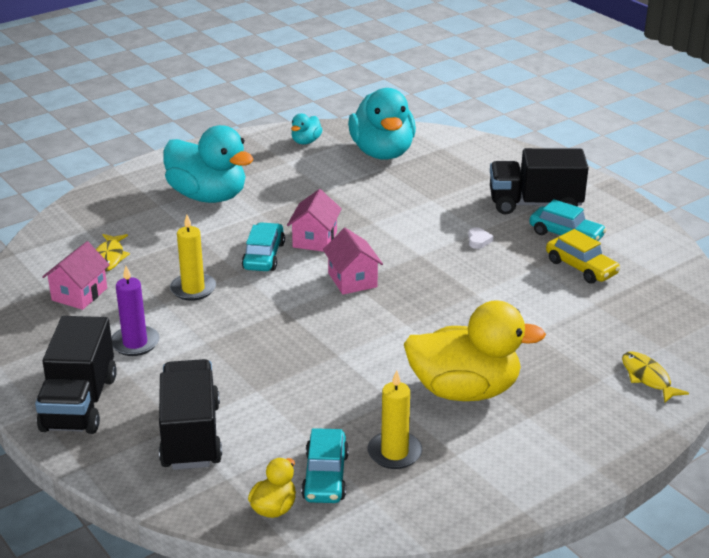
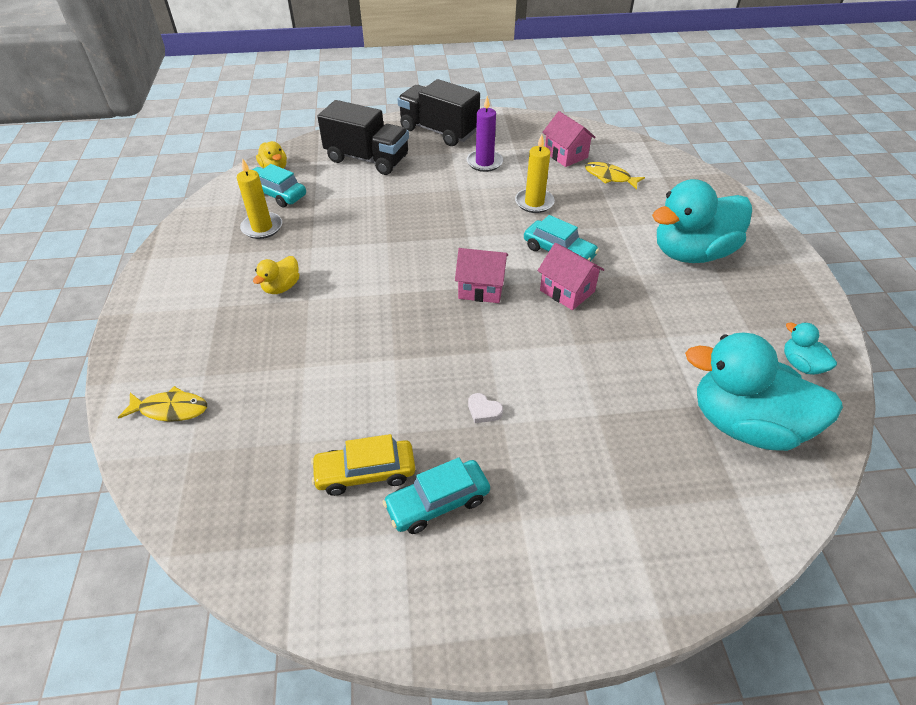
camera: 120 degrees right, 15 degrees up
yellow duck [404,300,546,401] -> yellow duck [253,256,299,294], size x0.44
black truck [490,148,588,215] -> none

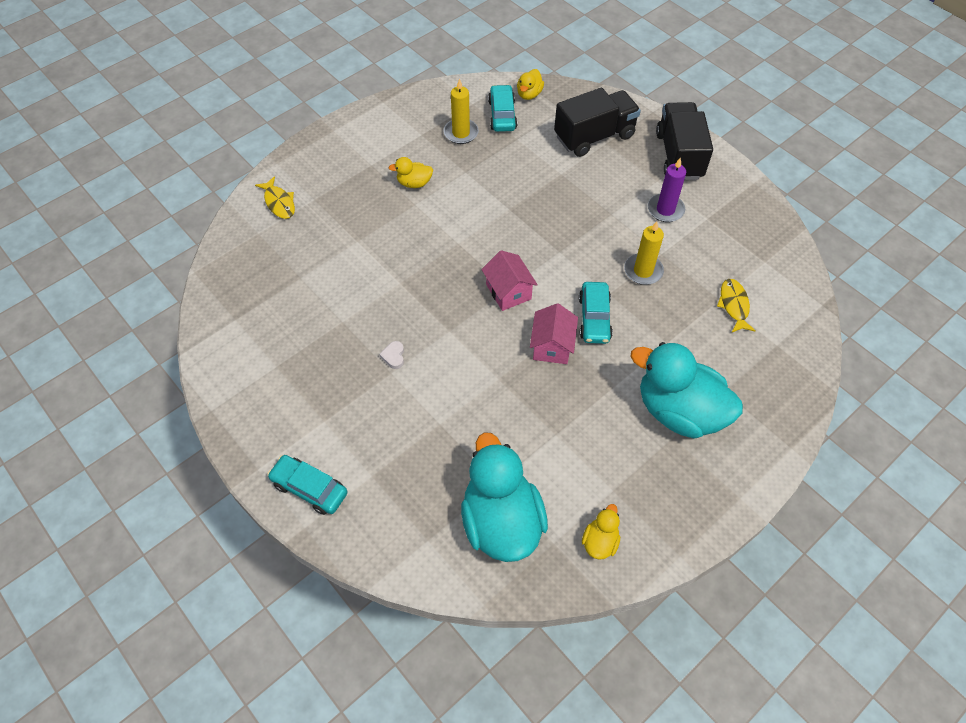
camera: 55 degrees right, 10 degrees up
yellow car [311,434,415,496] -> none
black truck [317,100,409,175] -> black truck turned 105 degrees counterclockwise [554,88,641,157]
turquoise car [383,457,490,534] -> turquoise car moved to [267,455,348,515]
pink house [542,111,596,167] -> none
turquoise duck [784,322,837,375] -> yellow duck [582,504,620,560]

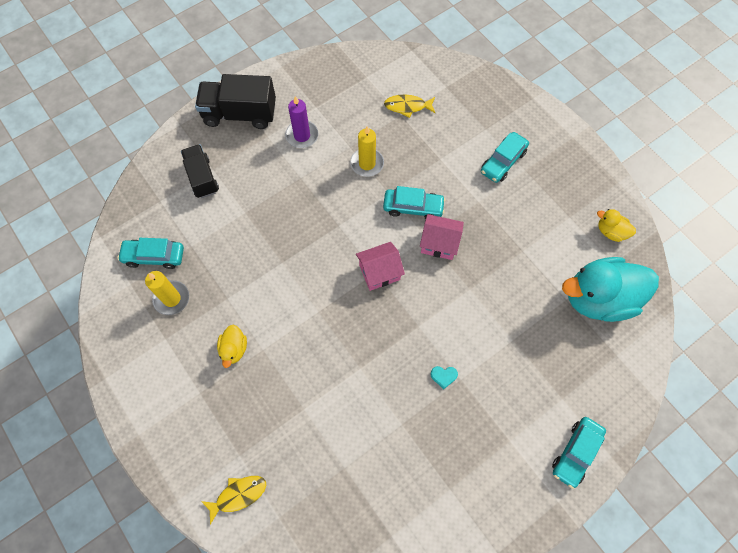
camera: 85 degrees left, 10 degrees up
white heart [379,341,404,369] -> turquoise heart [430,366,458,389]
yellow duck [517,69,544,100] -> none
black truck [554,88,641,157] -> black truck [181,144,219,198], size x0.66
turquoise duck [630,342,743,439] -> turquoise car [481,132,529,183]

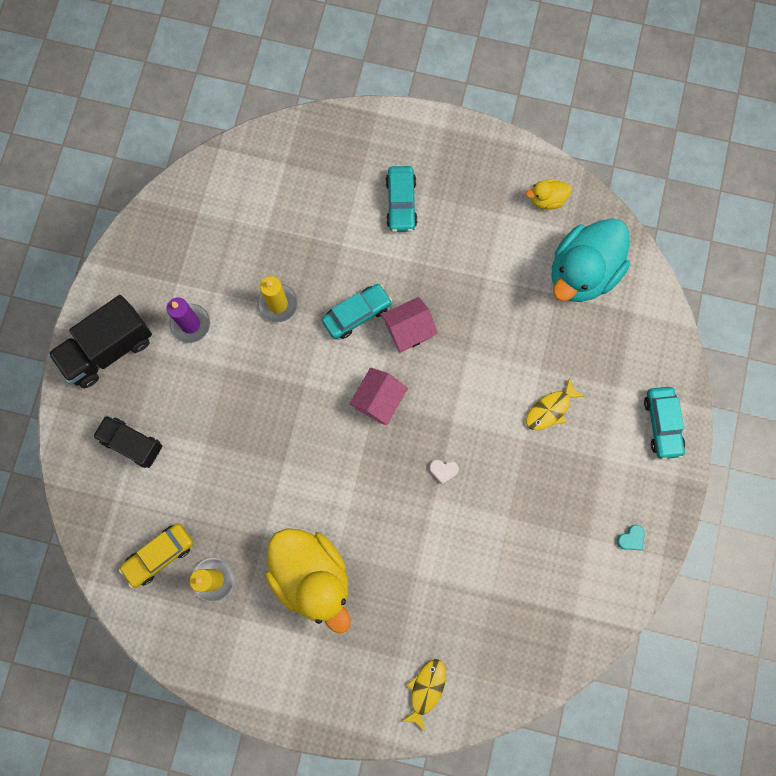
camera: 40 degrees left, 10 degrees up
turquoise car [117,238,184,269] -> yellow car [119,524,193,588]
yellow duck [217,325,247,368] -> yellow duck [265,528,351,634], size x2.25
yellow fish [384,95,435,118] -> yellow fish moved to [526,378,585,430]
turquoise heart [430,366,458,389] -> turquoise heart moved to [617,525,645,550]
none -> white heart [429,460,459,485]

